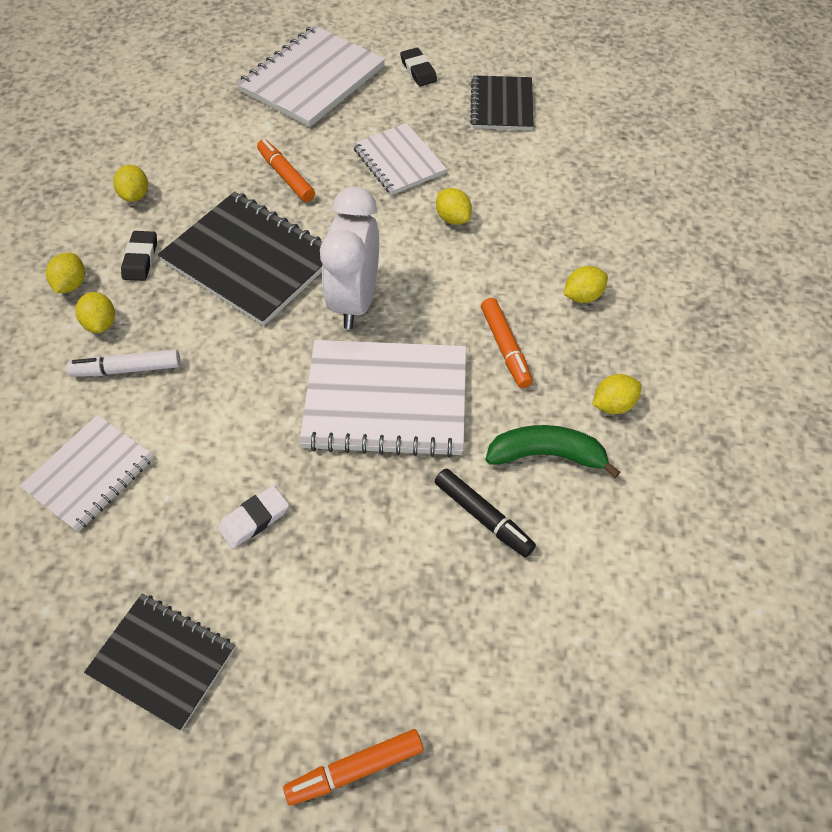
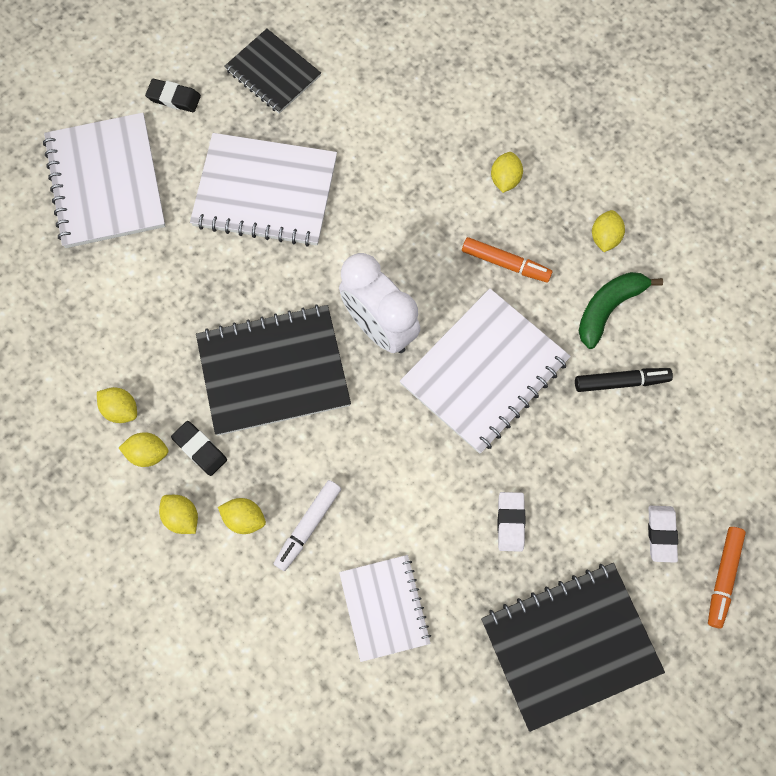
camera: 50 degrees left, 15 degrees up
black notebook [84,594,235,731] -> black notebook [481,563,665,732], size x1.61
orange marker [257,139,315,202] -> none
white notebook [353,123,447,195] -> white notebook [190,133,337,247], size x1.61
yellow lemon [436,188,472,225] -> yellow lemon moved to [119,432,168,467]
none -> white eraser [648,506,678,563]

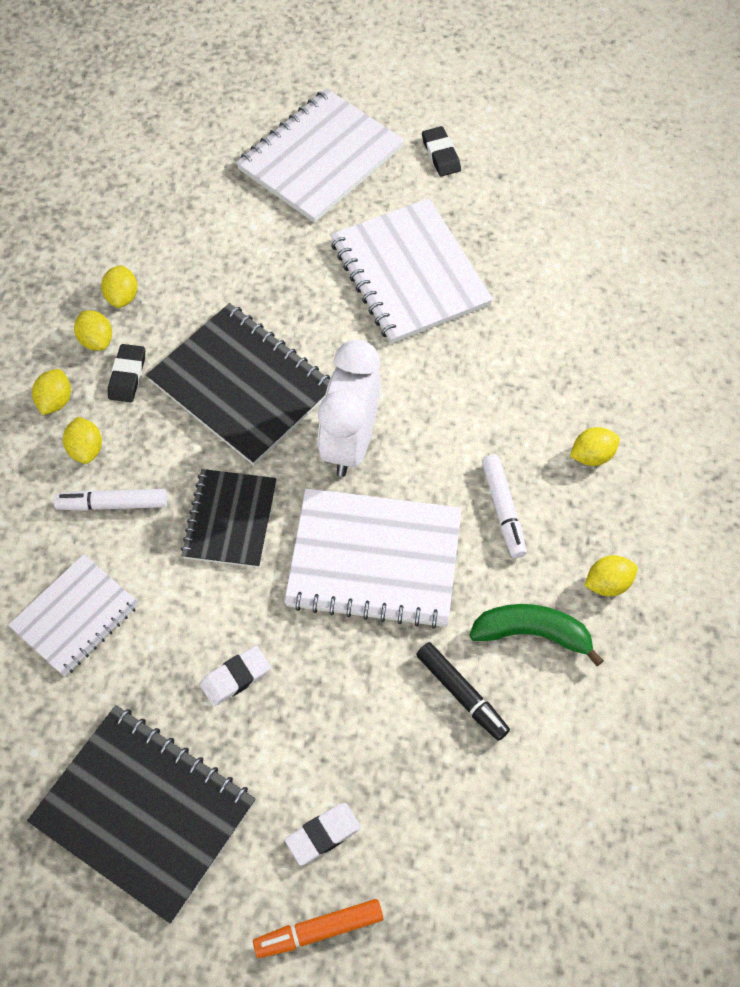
camera: 55 degrees right, 10 degrees down
black notebook [224,29,321,114] -> black notebook moved to [181,469,277,568]
orange marker [462,237,553,282] -> white marker [482,455,527,558]

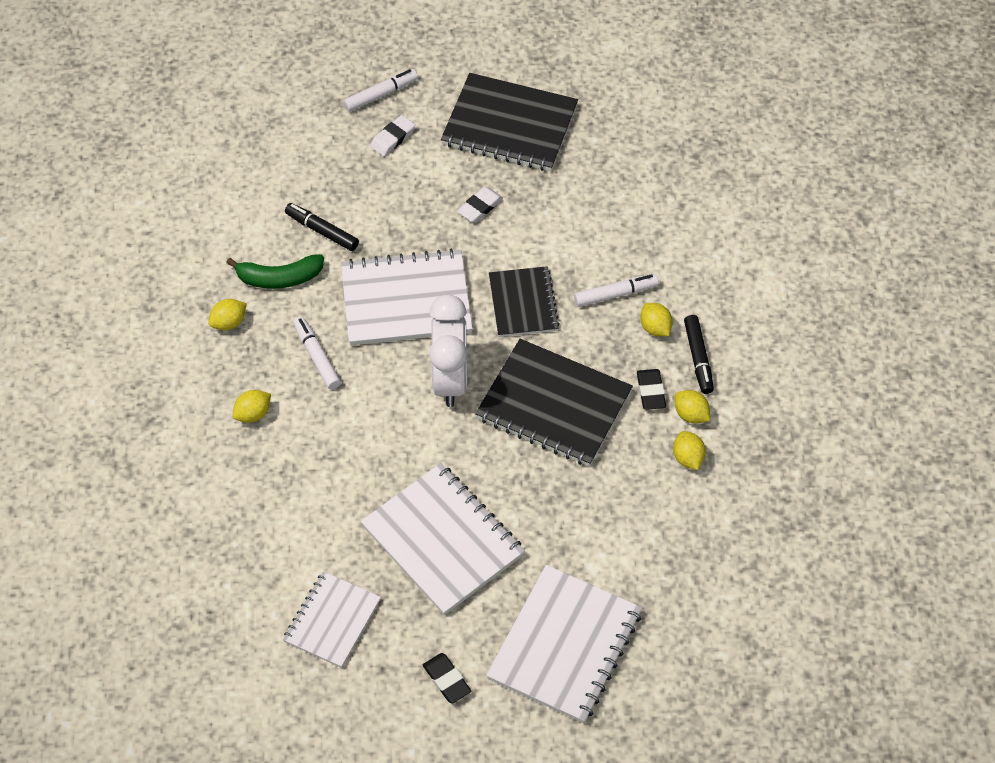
camera: 165 degrees right, 5 degrees down
white notebook [8,554,139,677] -> white notebook moved to [283,571,381,668]
yellow lemon [32,369,71,415] -> black marker [684,315,714,394]
orange marker [253,899,383,958] -> white marker [343,69,418,112]

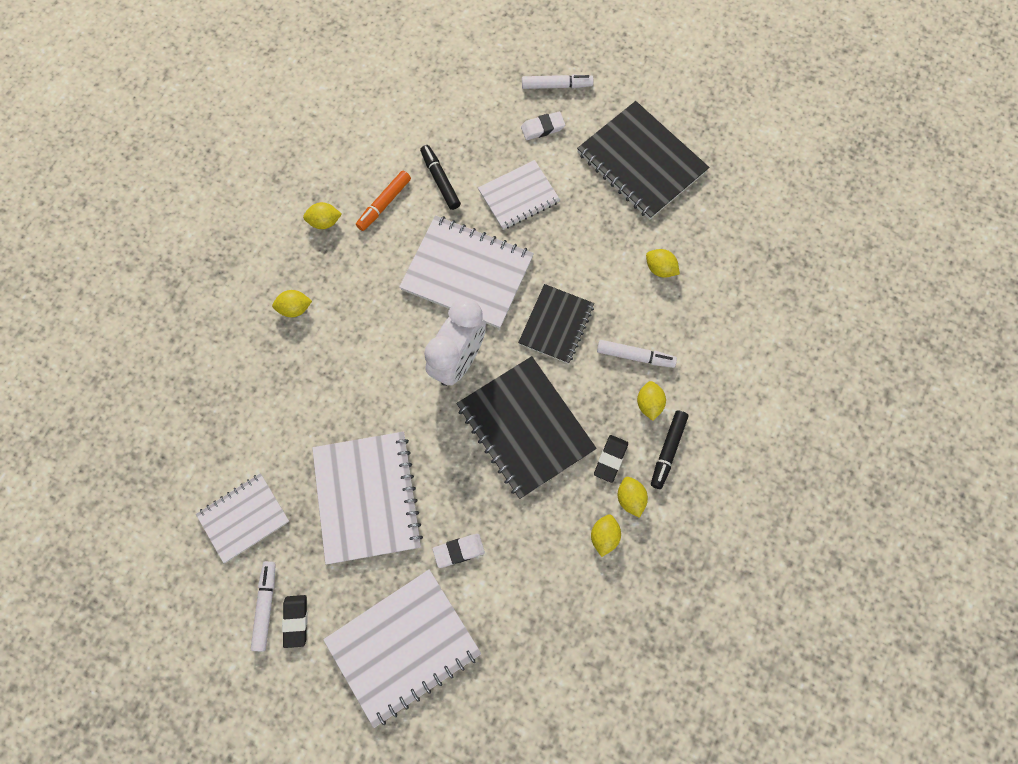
camera: 30 degrees right, 15 degrees up
green banana [226,254,324,289] -> orange marker [356,171,411,231]
white marker [293,317,341,389] -> white marker moved to [251,561,276,651]
white eraser [457,187,503,223] -> white eraser moved to [433,534,485,568]
none -> white notebook [478,160,560,230]
none -> yellow lemon [646,249,680,278]

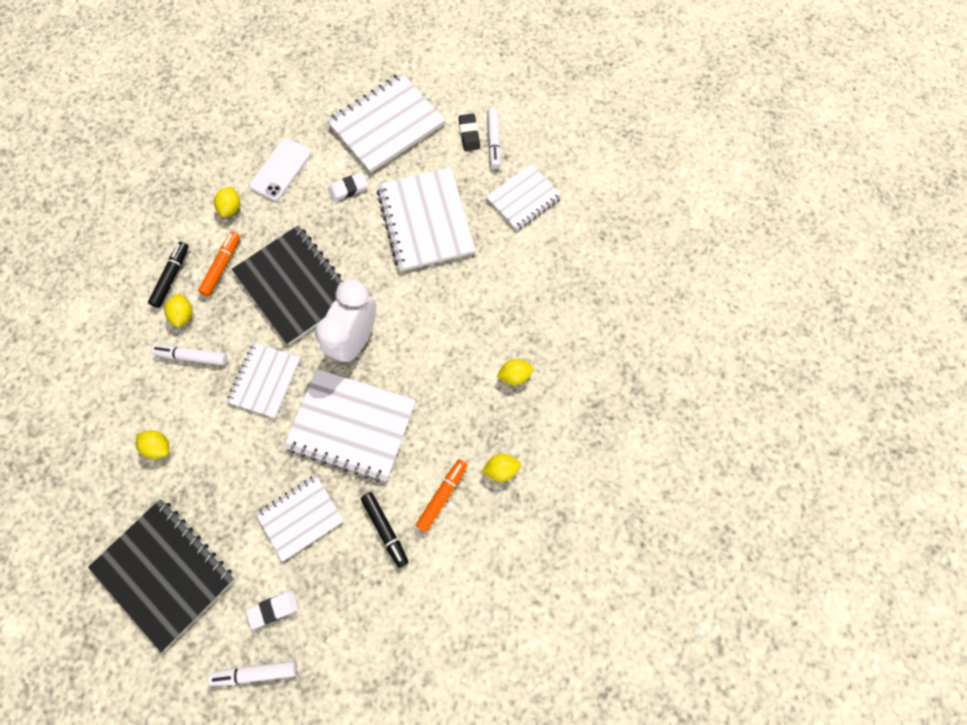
camera: 175 degrees right, 0 degrees up
black notebook [518,284,594,364] -> white notebook [226,343,301,418]
black eraser [594,435,628,483] -> orange marker [198,232,240,296]
yellow lemon [618,477,648,518] -> none
none -> white phone [249,138,311,201]

